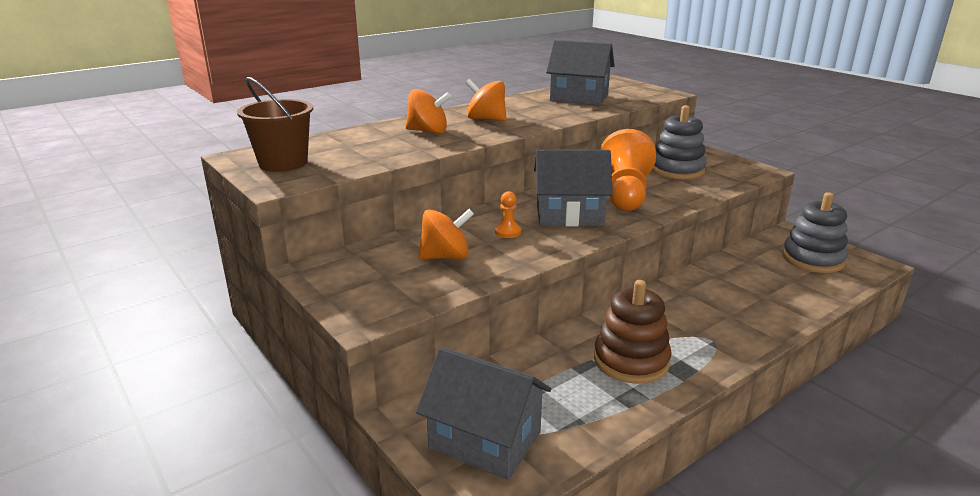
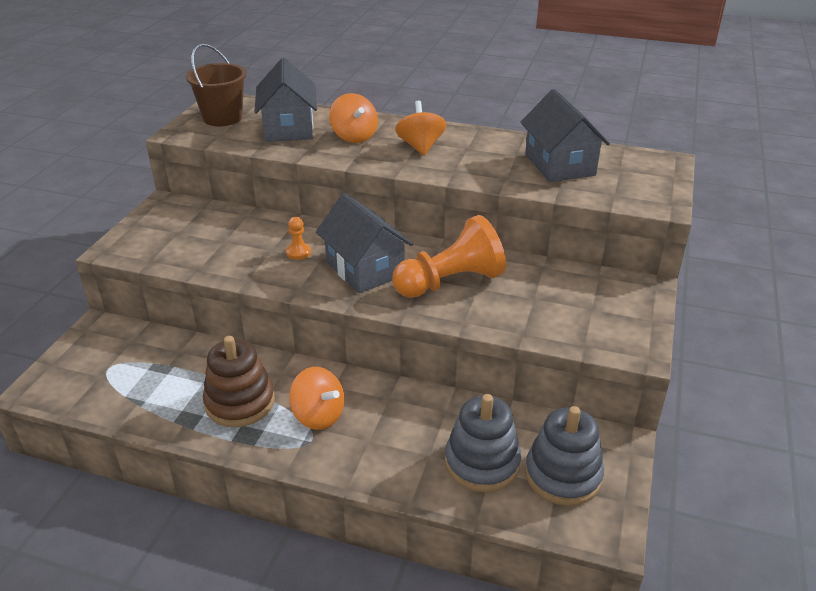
camera: 55 degrees right, 10 degrees up
grey house [416,347,551,480] -> grey house moved to [254,58,317,142]
orange spinning top [418,209,474,259] -> orange spinning top moved to [289,367,344,430]
grey stacking toy [652,105,707,179] -> grey stacking toy moved to [445,394,521,492]

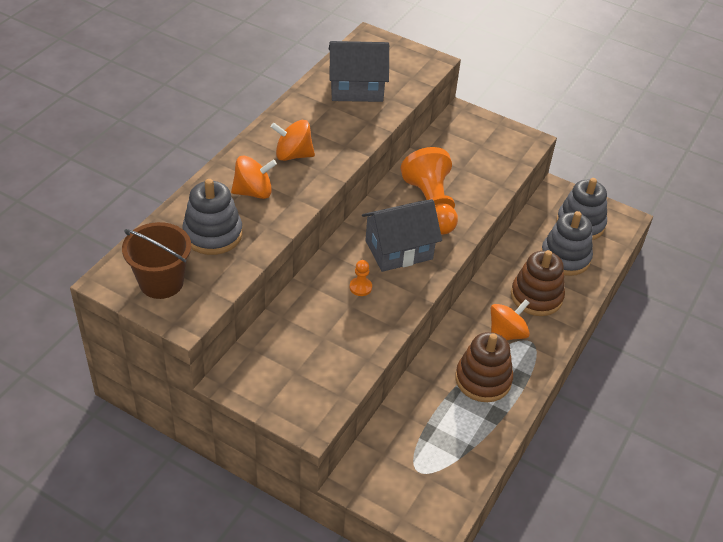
camera: 80 degrees left, 10 degrees up
grey house [254,58,317,142] -> grey stacking toy [182,179,243,255]
none -> brown stacking toy [511,250,565,316]

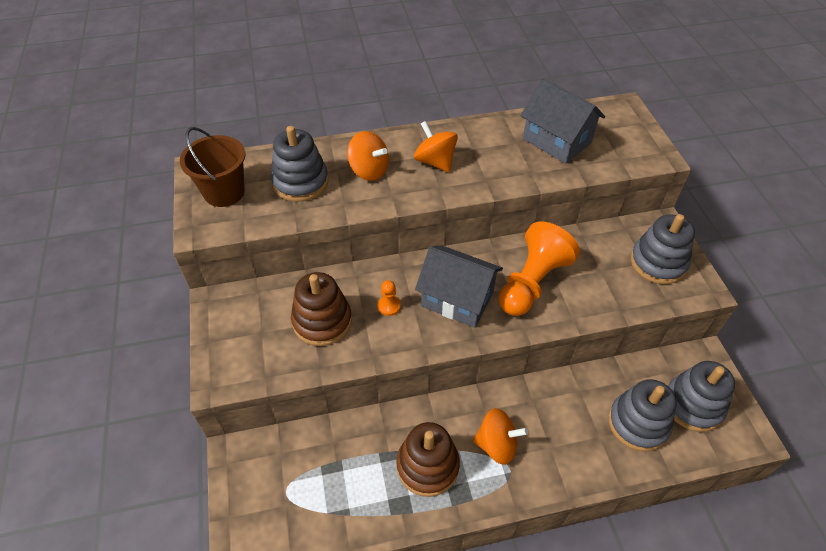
camera: 50 degrees right, 5 degrees up
brown stacking toy [511,250,565,316] -> brown stacking toy moved to [291,272,352,346]
none -> grey stacking toy [631,214,695,284]

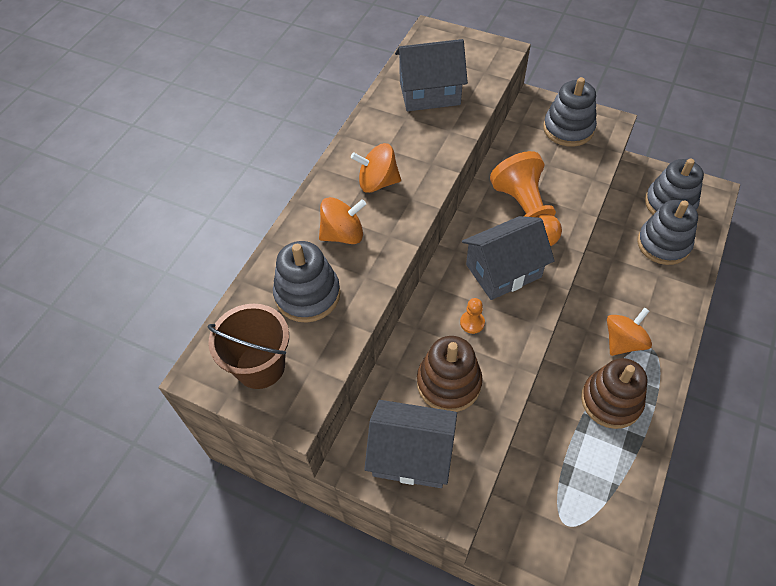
camera: 50 degrees left, 5 degrees up
none -> grey house [364,400,457,488]

